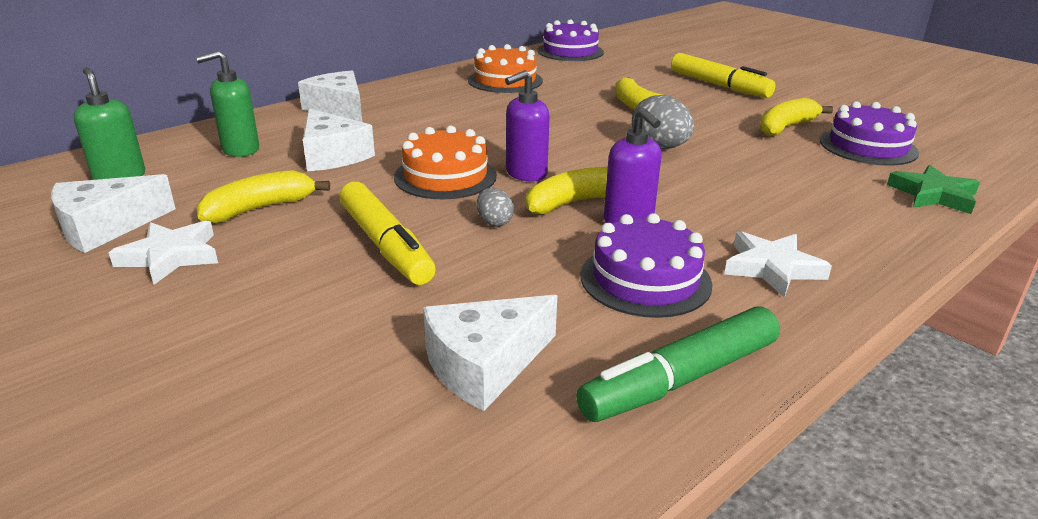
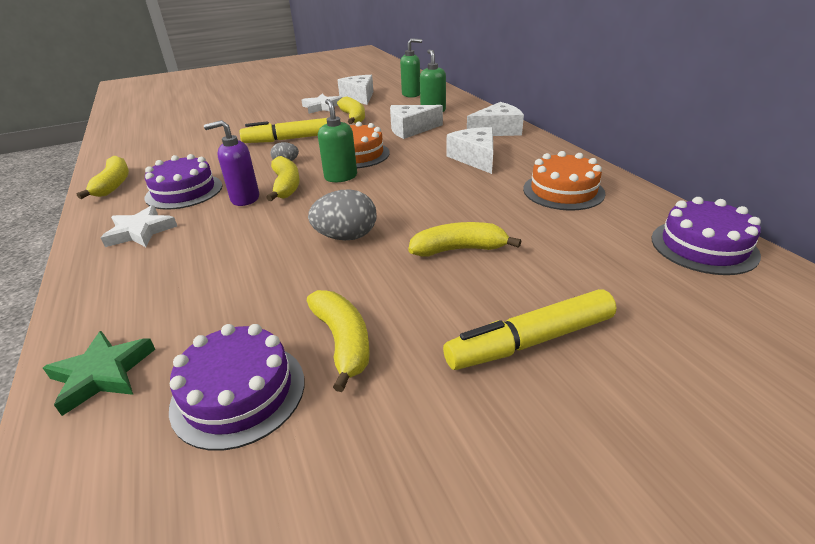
camera: 110 degrees right, 5 degrees up
white cheese [423,295,557,411] -> white cheese moved to [447,127,493,174]
purple soap dispenser [505,70,550,181] -> green soap dispenser [318,99,357,182]
green marker [576,306,780,422] -> yellow banana [77,156,129,199]

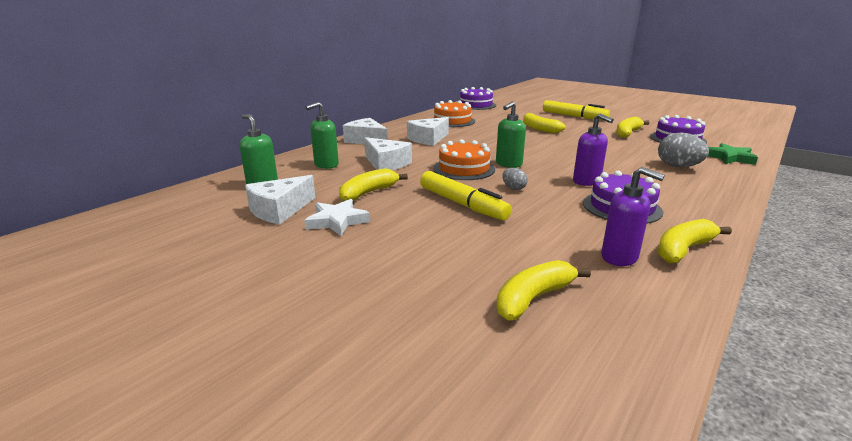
camera: 120 degrees left, 10 degrees down
white star [101,205,177,247] -> none
yellow banana [266,156,300,201] -> yellow banana moved to [496,260,591,320]
grey egg [308,189,377,240] -> grey egg moved to [658,132,709,167]
none -> purple soap dispenser [601,167,665,266]

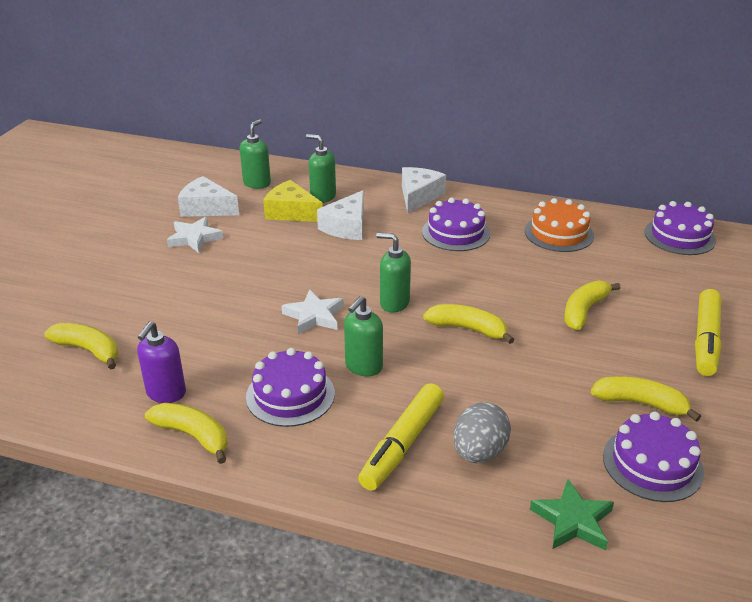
camera: 70 degrees right, 10 degrees up
yellow banana [339,168,408,201] -> yellow banana moved to [423,304,514,344]
white cheese [407,117,449,146] -> purple cake [422,198,490,251]
yellow marker [420,171,512,220] -> yellow marker moved to [358,383,444,491]
orange cake [433,139,495,180] -> none
grey egg [502,168,528,190] -> white star [281,290,343,334]
purple soap dispenser [573,113,614,186] -> green soap dispenser [344,296,383,377]
none -> yellow cheese [263,180,323,222]

